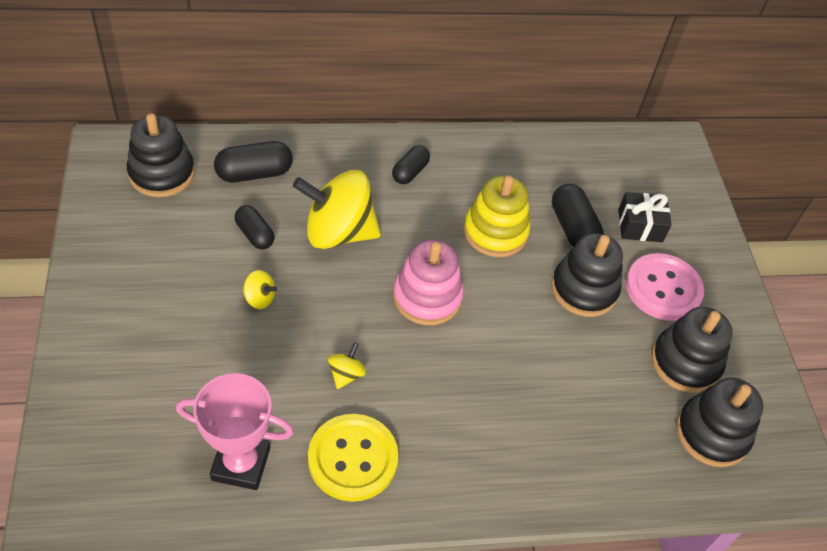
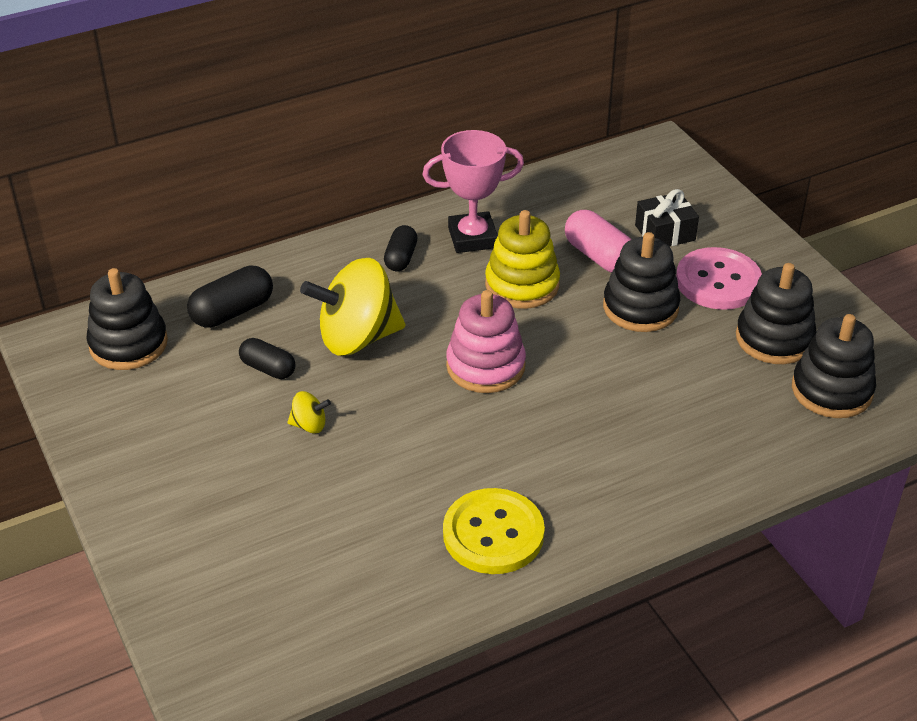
camera: 15 degrees left, 10 degrees down
pink trophy [176,373,294,490] -> pink trophy moved to [422,130,524,253]
yellow spinning top [328,343,366,389] -> none
black capsule [552,184,604,247] -> pink capsule [565,210,632,273]

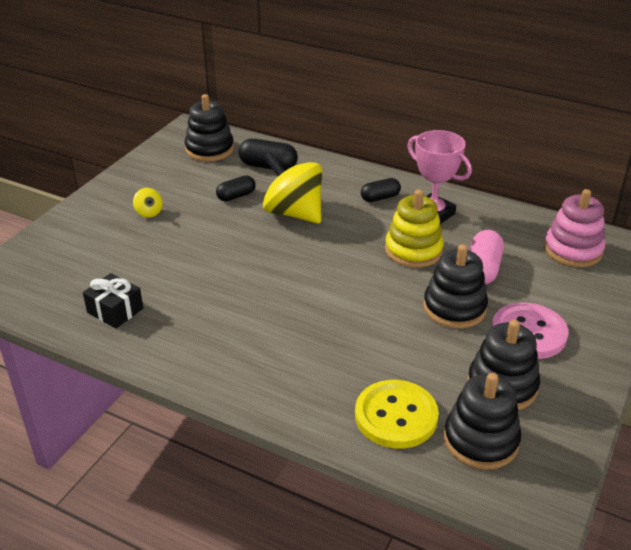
camera: 55 degrees right, 5 degrees down
black capsule [239,338,296,379] -> black capsule turned 60 degrees clockwise [216,175,256,201]
yellow spinning top [287,391,331,433] -> yellow spinning top moved to [133,188,163,217]
yellow button [443,488,545,574] -> yellow button moved to [355,380,439,448]
pink stacking toy [446,290,526,393] -> pink stacking toy moved to [544,189,605,267]
black gift [635,189,699,247] -> black gift moved to [83,273,143,328]

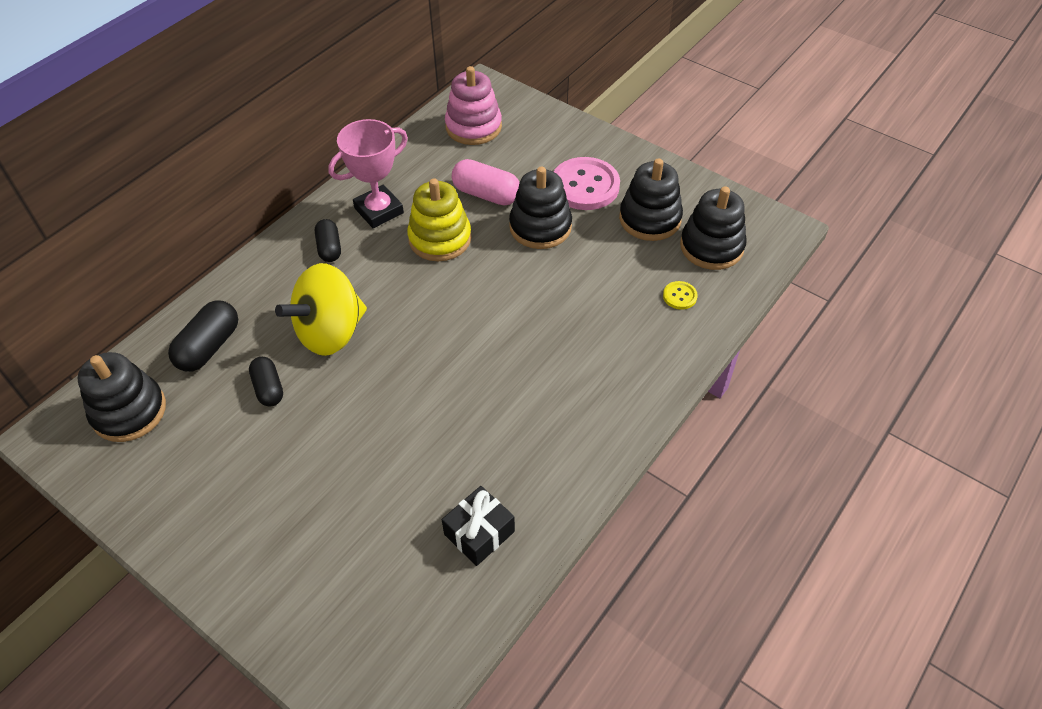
camera: 80 degrees left, 15 degrees up
yellow spinning top [133,188,163,217] -> none
yellow button [355,380,439,448] -> yellow button [663,281,698,310], size x0.45

